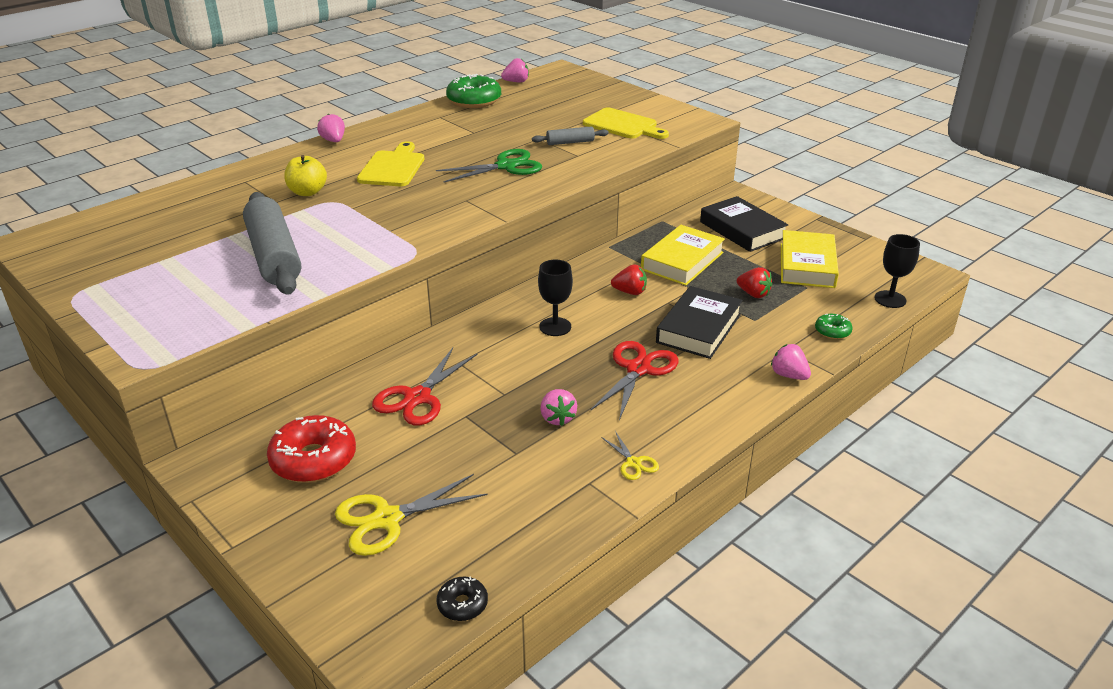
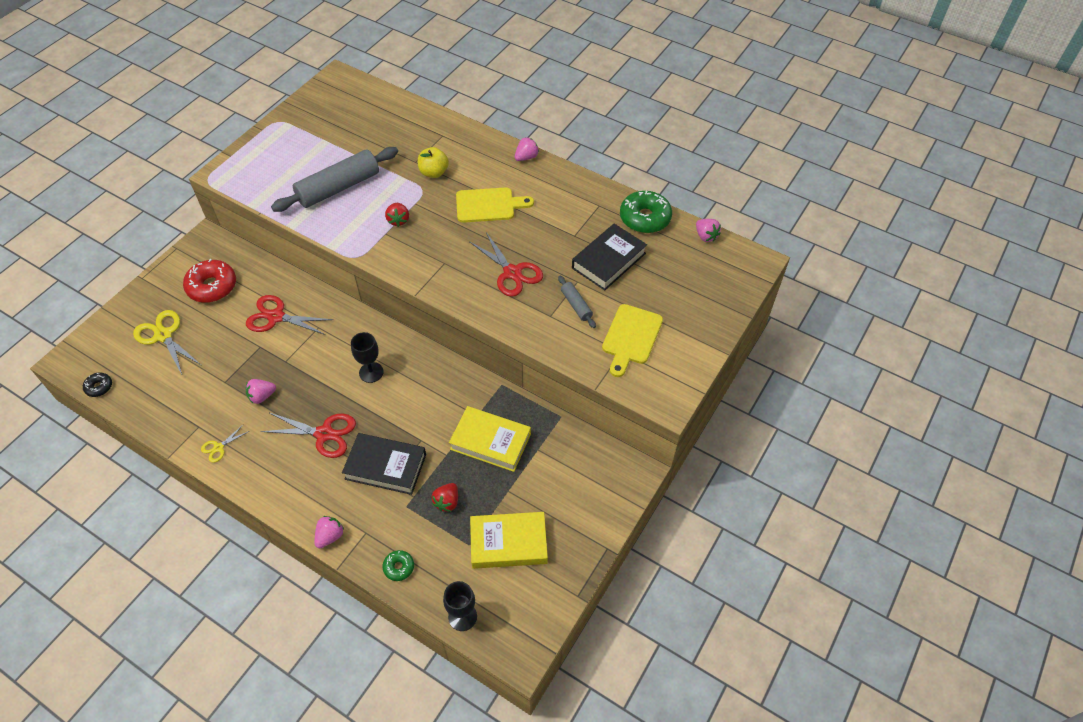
camera: 75 degrees right, 20 degrees up
green scissors [436,149,542,182] -> red scissors [469,232,543,297]
red strawberry [611,264,647,295] -> red strawberry moved to [385,203,409,227]
black book [700,196,788,252] -> black book moved to [572,224,647,291]

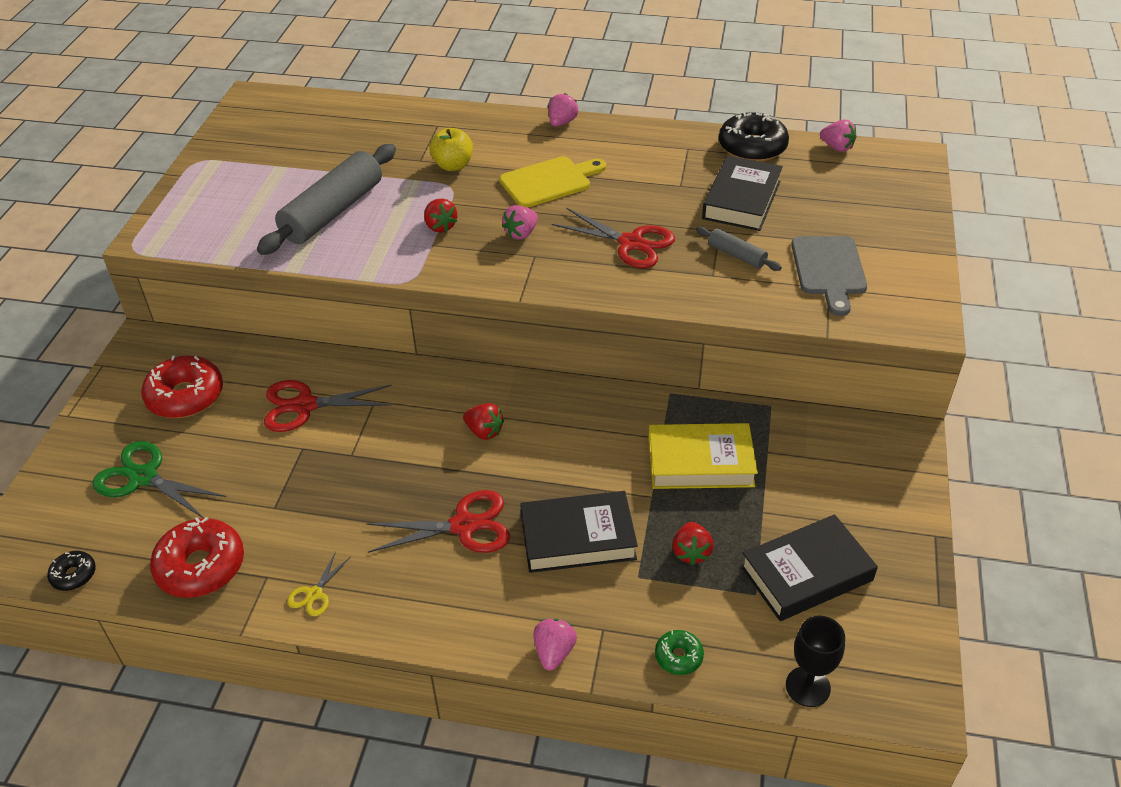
camera: 20 degrees left, 10 degrees down
yellow scissors [133,310,201,374] -> green scissors [92,441,226,518]
pink strawberry [246,379,276,404] -> pink strawberry moved to [502,205,538,240]
black goblet [351,332,384,383] -> red strawberry [463,403,504,440]
yellow book [470,512,548,569] -> black book [740,514,878,621]
yellow cutting board [602,304,663,377] -> grey cutting board [791,236,867,316]
green donut [620,191,672,233] -> black donut [719,112,789,162]
none -> red donut [150,517,244,598]

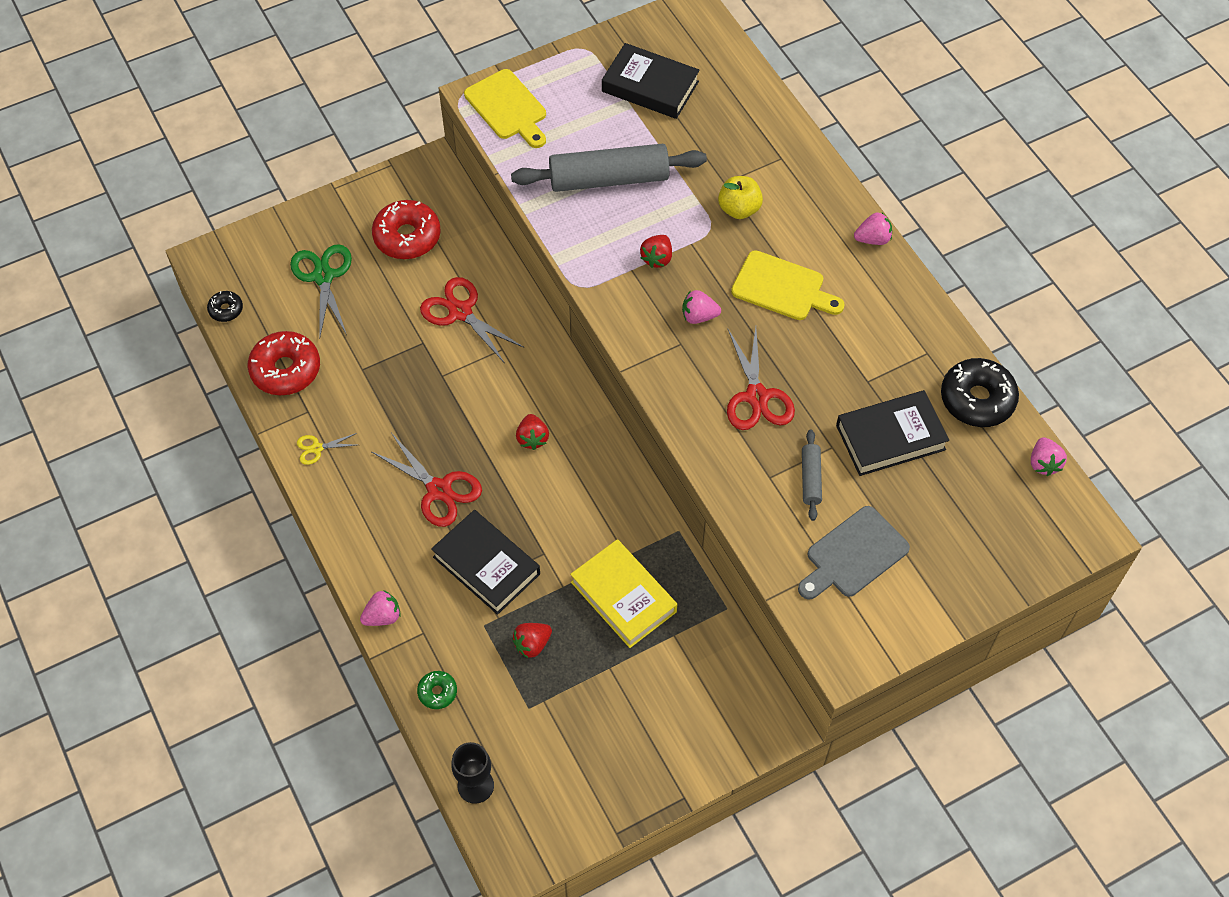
camera: 50 degrees right, 15 degrees up
black book [740,514,878,621] -> black book moved to [602,43,700,119]
none -> yellow cutting board [464,69,546,148]

